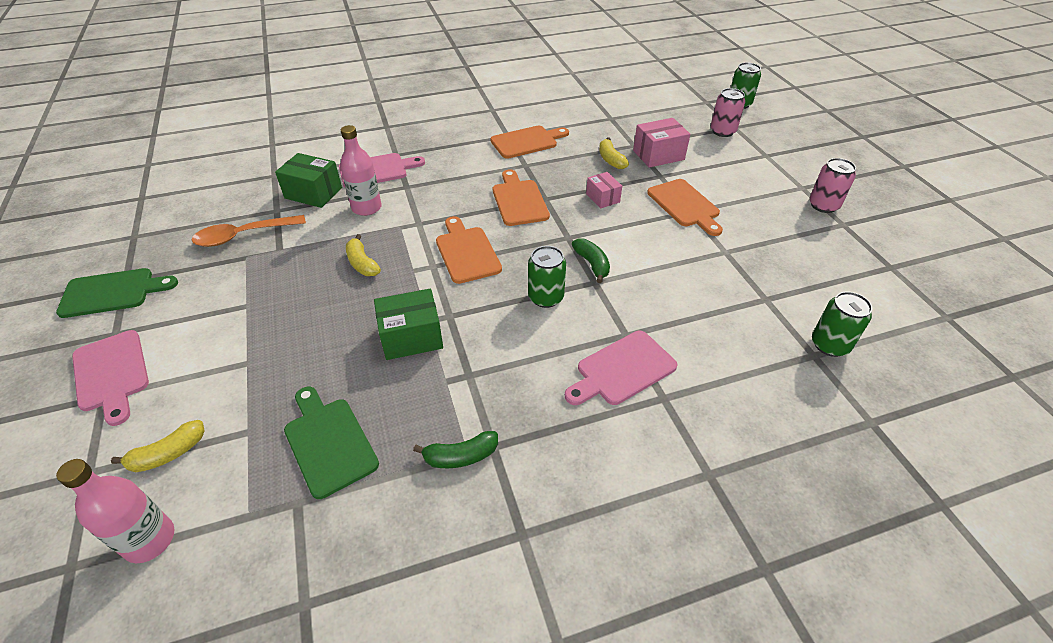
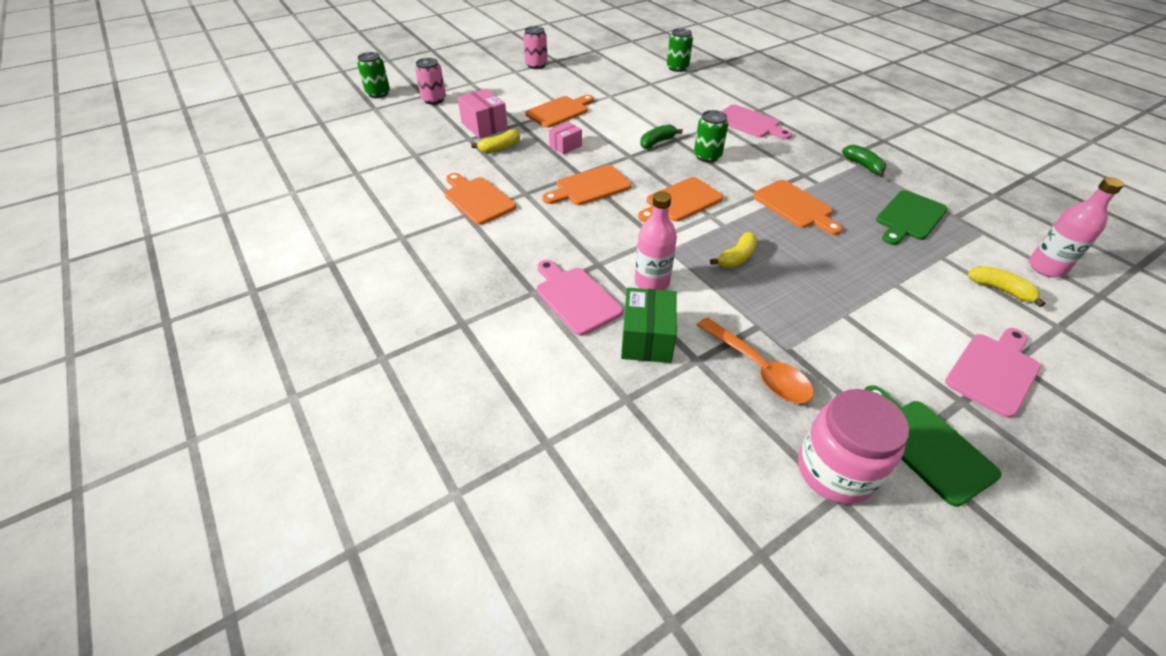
camera: 105 degrees left, 0 degrees up
green box [374,288,443,360] -> orange cutting board [753,180,842,235]
none -> pink jar [798,389,909,504]

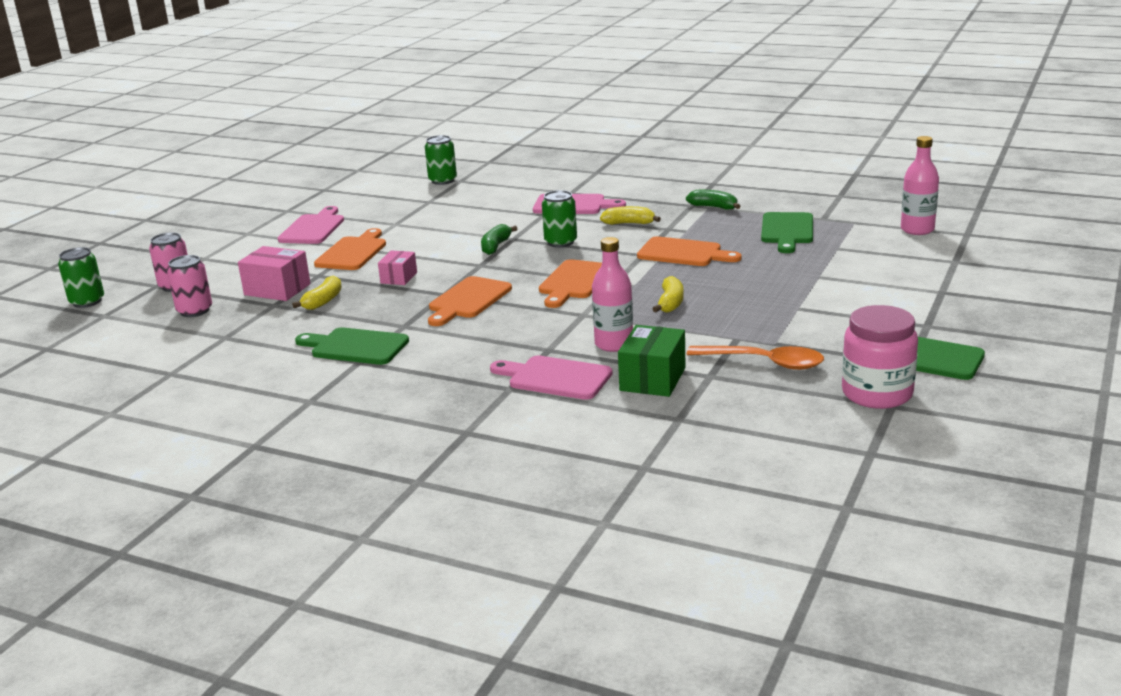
camera: 30 degrees left, 20 degrees down
orange cutting board [445,173,516,225] -> green cutting board [295,327,409,365]
pink can [523,26,548,69] -> pink can moved to [167,255,212,317]
green box [621,288,677,363] -> green box turned 45 degrees clockwise [618,325,686,397]
pink cutting board [945,328,1041,418] -> pink cutting board moved to [278,206,344,244]
yellow banana [968,266,1045,307] -> yellow banana moved to [600,206,661,225]

